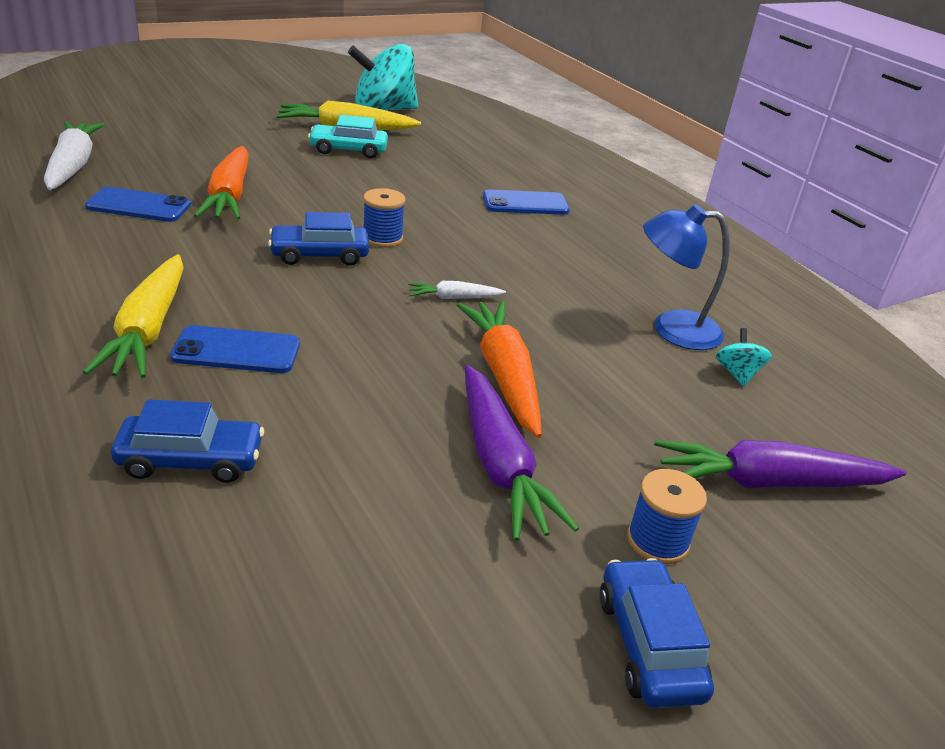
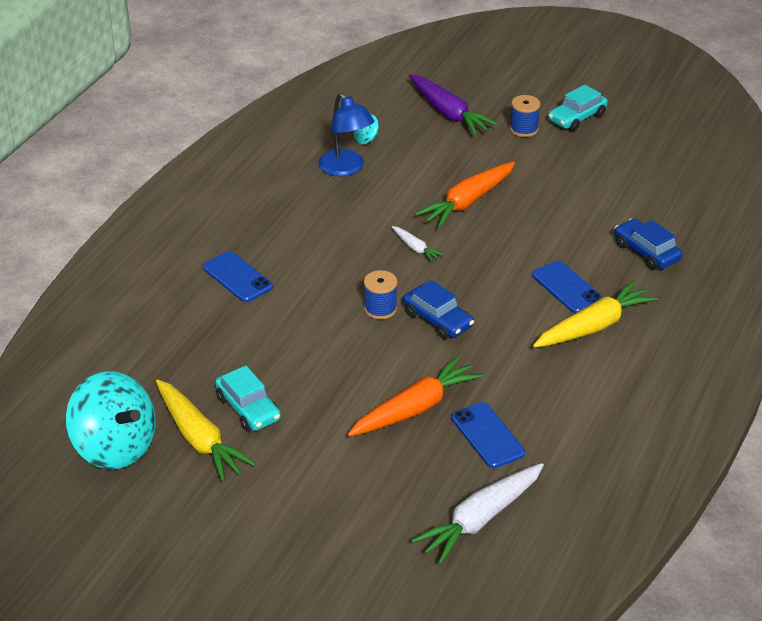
camera: 120 degrees left, 5 degrees up
purple carrot [465,365,579,541] -> none
blue car [599,558,714,708] -> turquoise car [548,84,608,131]

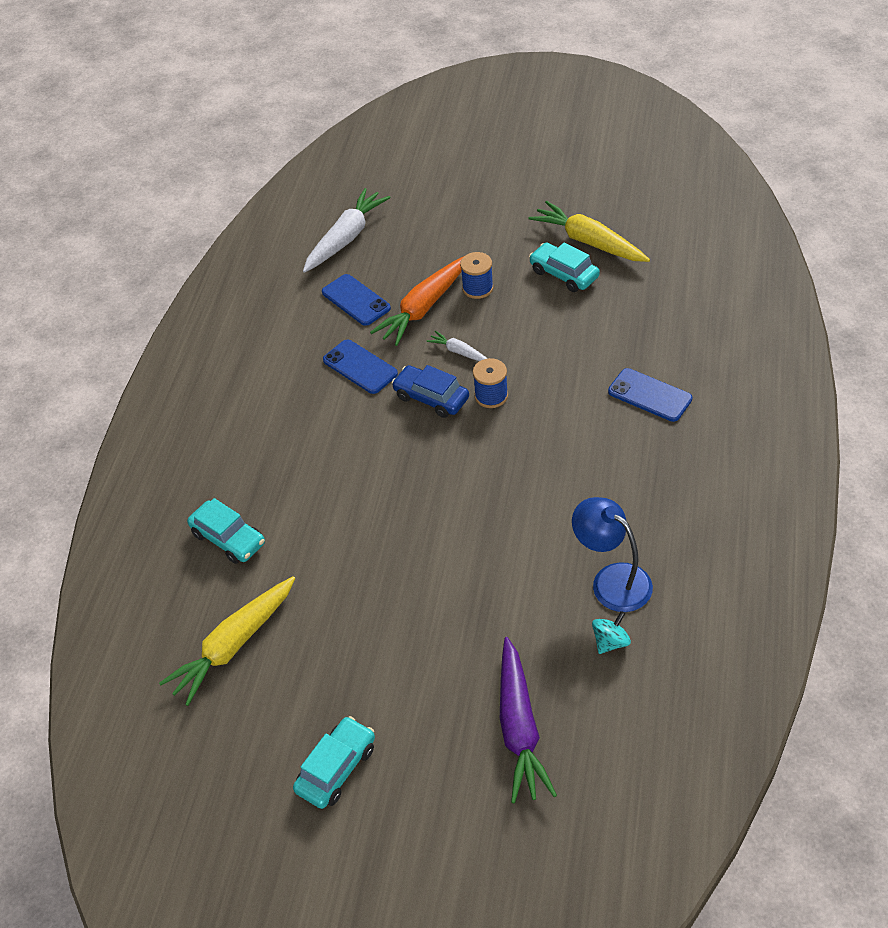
camera: 170 degrees right, 10 degrees up
turquoise spinning top [66,371,156,469] -> none
white carrot [392,226,444,262] -> white carrot moved to [426,331,488,361]
purple carrot [409,74,499,136] -> purple carrot turned 135 degrees counterclockwise [500,637,557,803]
orange carrot [415,162,515,228] -> none
blue spool [510,95,540,137] -> blue spool moved to [460,252,494,299]
blue phone [532,261,603,313] -> blue phone moved to [323,340,398,394]
yellow carrot [533,280,658,348] -> yellow carrot moved to [159,576,295,706]
blue car [615,218,682,270] -> turquoise car [187,498,265,564]

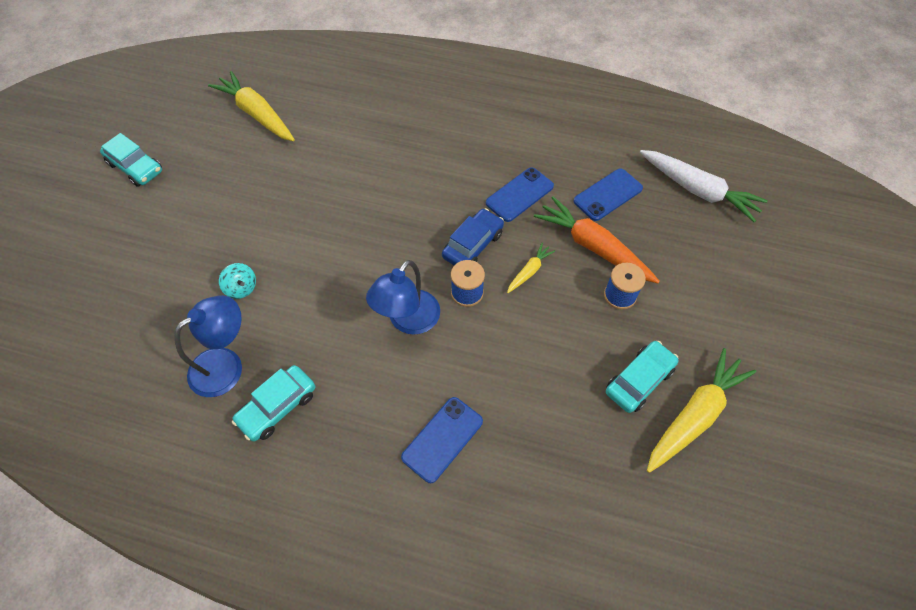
camera: 90 degrees right, 10 degrees up
turquoise car [187,498,265,564] -> turquoise car moved to [232,365,315,441]
white carrot [426,331,488,361] -> yellow carrot [507,243,555,293]
purple carrot [500,637,557,803] -> none
turquoise spinning top [592,611,631,654] -> turquoise spinning top moved to [219,263,256,299]
none -> blue lamp [366,260,440,335]

